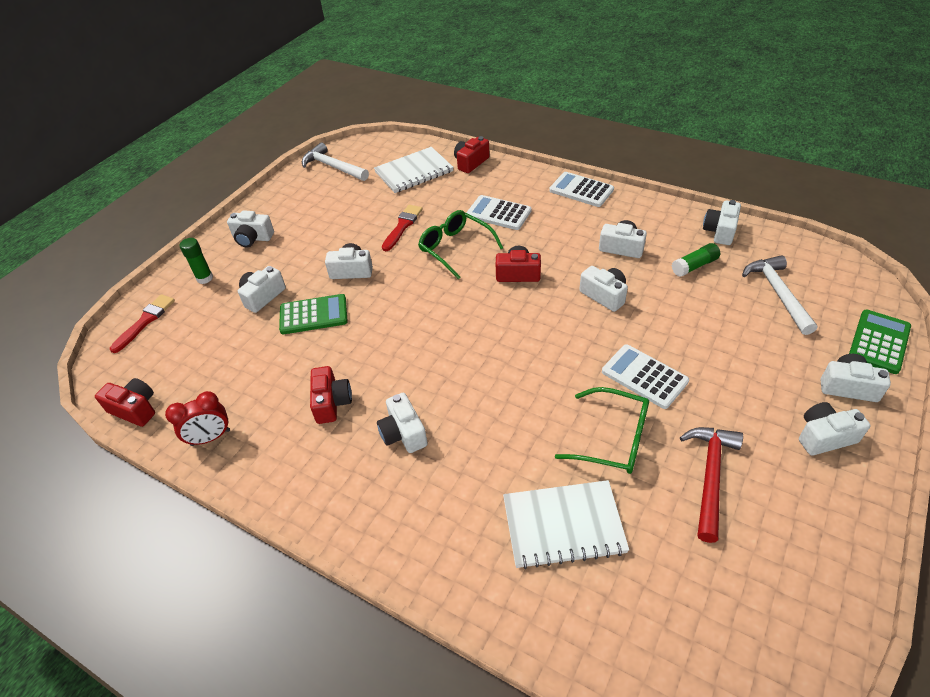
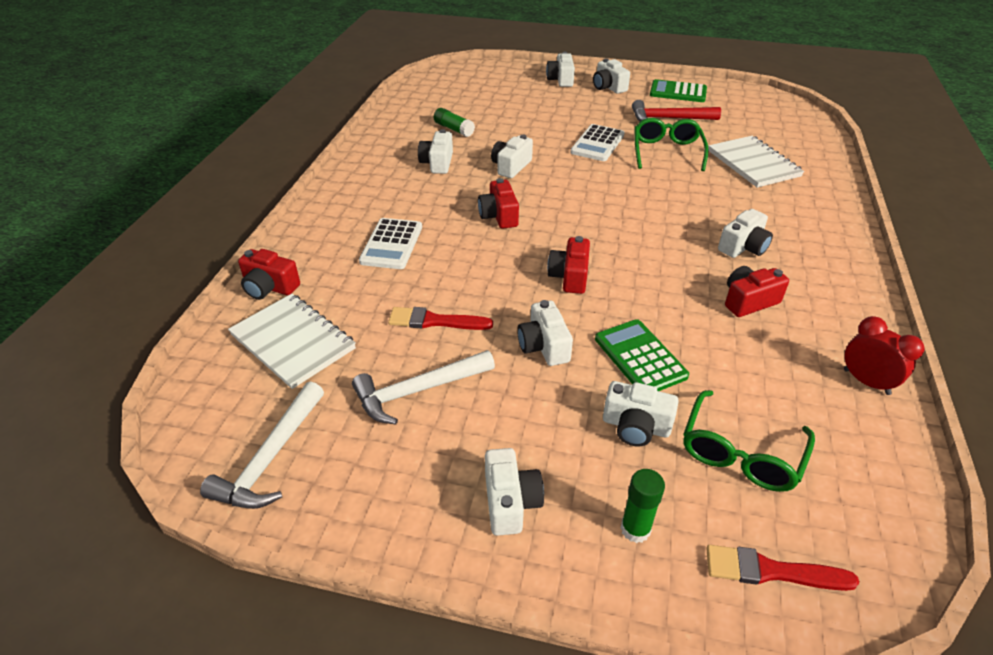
camera: 110 degrees left, 5 degrees down
red camera [95,378,155,427] -> red camera moved to [547,236,590,294]
green glasses [418,210,503,280] -> green glasses moved to [683,390,815,492]
white calculator [549,172,614,207] -> none
white camera [703,200,741,245] -> none
white hammer [742,255,817,335] -> white hammer moved to [352,350,495,425]
green calculator [849,310,911,374] -> green calculator moved to [650,79,707,102]

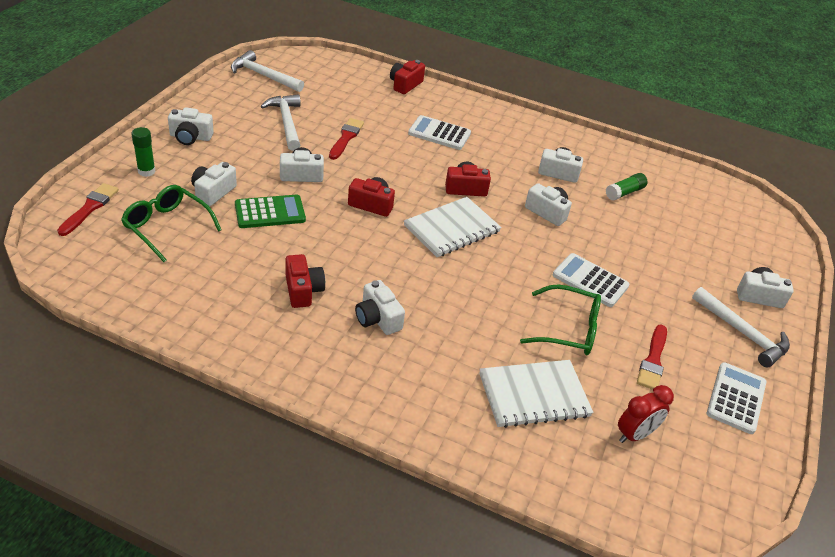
camera: 95 degrees right, 0 degrees up
white notebook [228,294,356,389] -> white notebook moved to [404,197,501,257]
white camera [593,58,630,94] -> white hammer [692,287,790,368]
red hammer [632,100,721,122] -> red brush [637,325,667,390]
green calculator [650,79,707,102] -> white calculator [707,362,766,434]
red clock [844,316,925,395] -> red clock moved to [618,385,674,443]

